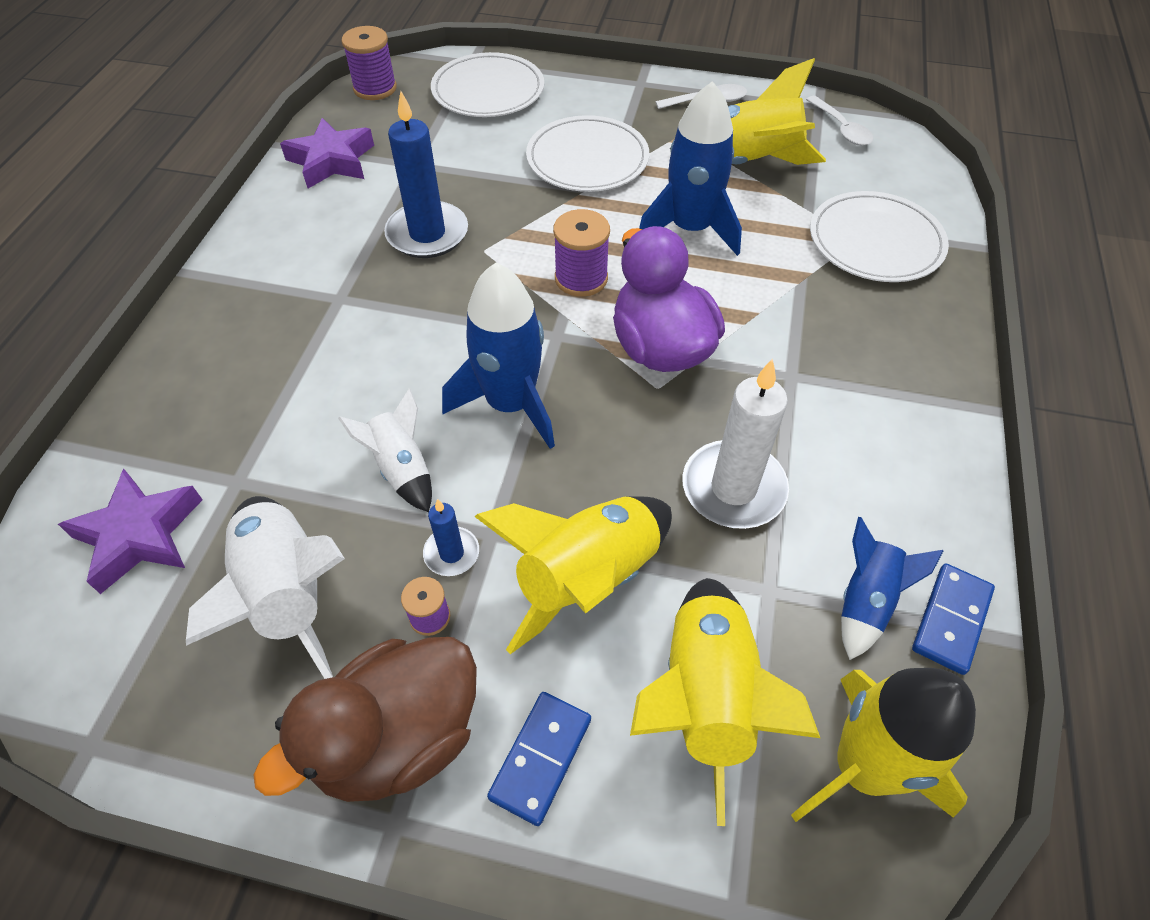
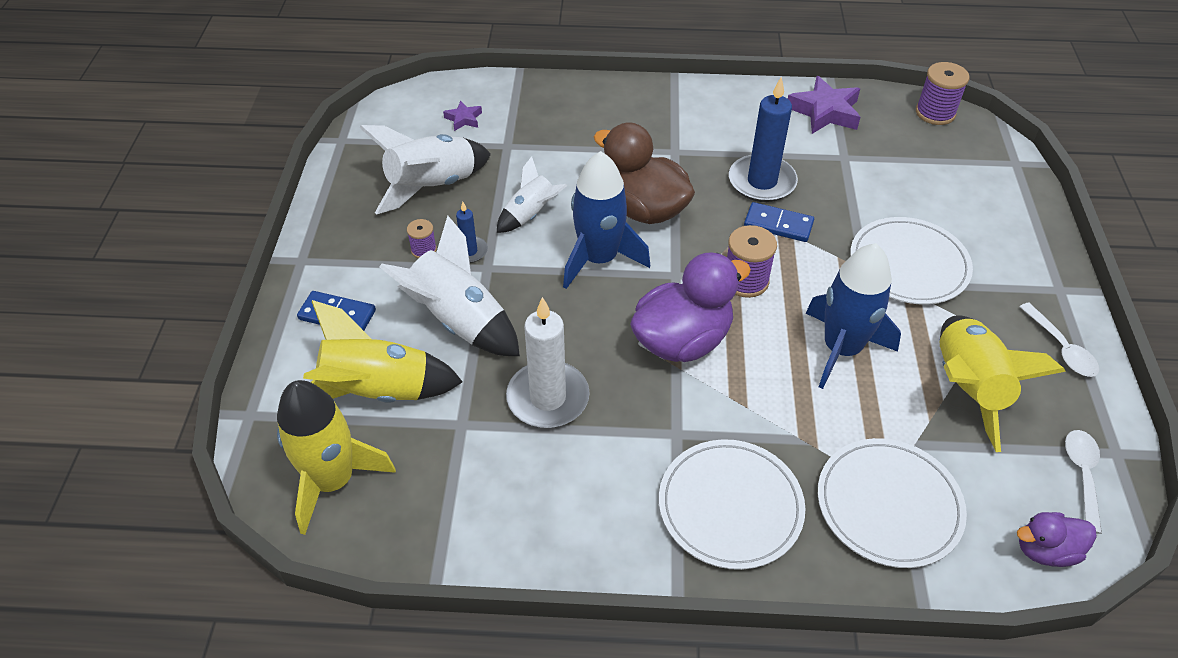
camera: 80 degrees right, 5 degrees down
purple star [58,469,203,594] -> purple star [443,100,482,131], size x0.51
brown duck [253,637,477,802] -> brown duck moved to [594,122,695,224]
white plate [431,52,544,117] -> white plate moved to [659,439,805,570]
yellow rocket [475,496,672,654] -> white rocket [380,216,520,356]
white spoon [806,96,873,146] -> white spoon turned 135 degrees clockwise [1065,430,1102,534]
blue rocket [841,517,943,660] -> none
blue domino [912,564,995,675] -> blue domino moved to [744,202,814,242]
none -> purple duck [1017,512,1097,567]

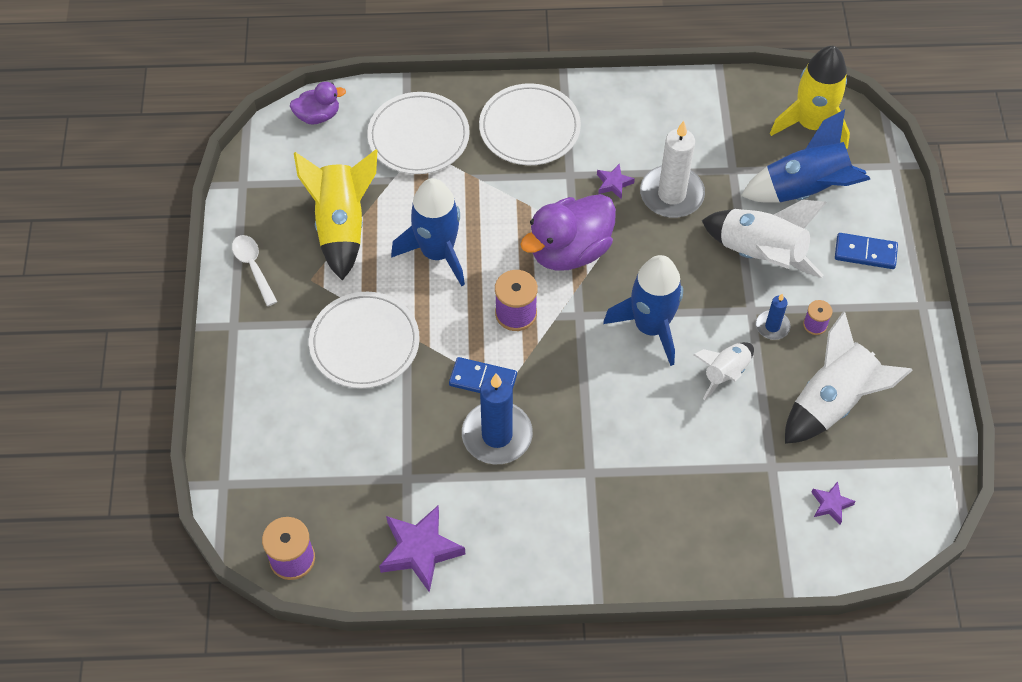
camera: 175 degrees right, 10 degrees up
yellow rocket [303,300,463,403] -> blue rocket [741,109,870,203]
brown duck [594,122,695,224] -> none
white spoon [1065,430,1102,534] -> none
none -> purple star [597,164,635,200]

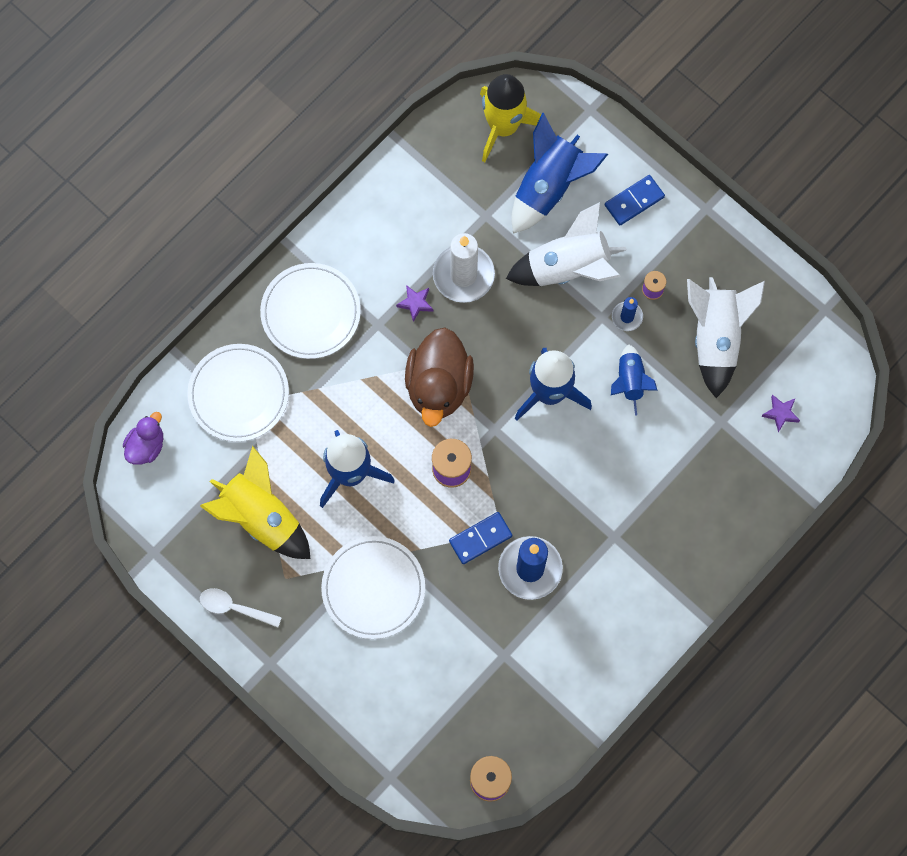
camera: 45 degrees left, 15 degrees up
purple star [379,506,465,592] -> none
purple duck [520,194,616,271] -> brown duck [405,328,474,427]
white rocket [693,342,754,400] -> blue rocket [611,344,658,416]

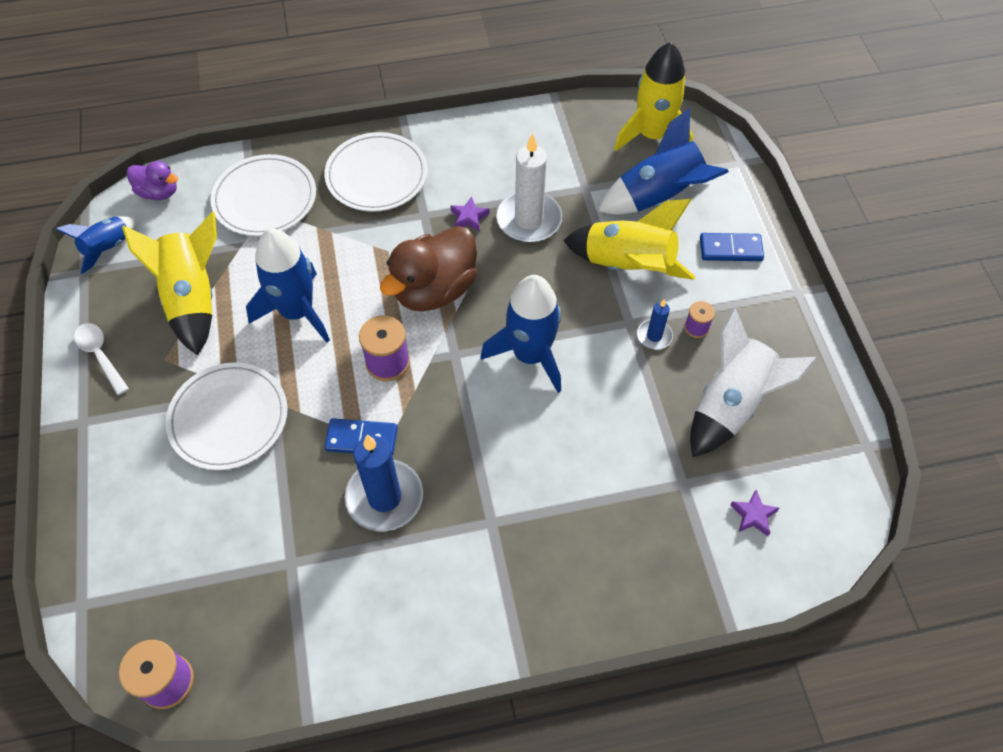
camera: 35 degrees right, 15 degrees down
purple duck [123,412,163,465] -> purple duck turned 45 degrees clockwise [127,161,178,200]
white rocket [506,202,627,286] -> yellow rocket [563,199,695,280]
blue rocket [611,344,658,416] -> blue rocket moved to [56,216,136,274]

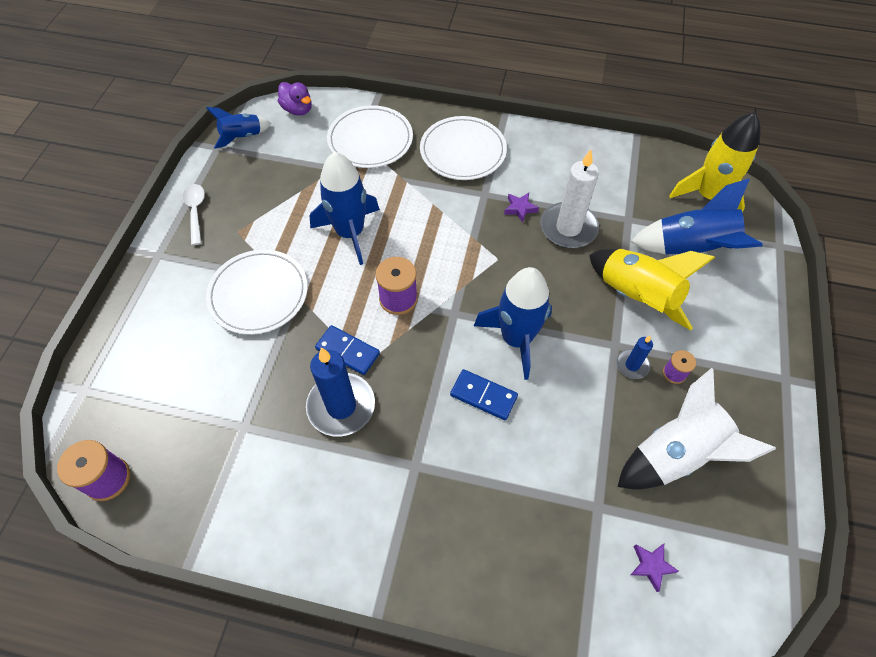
camera: 25 degrees right, 0 degrees up
yellow rocket [122,211,217,356] -> none
brown duck [380,226,477,311] -> none
blue domino [700,233,764,261] -> blue domino moved to [450,369,518,420]

